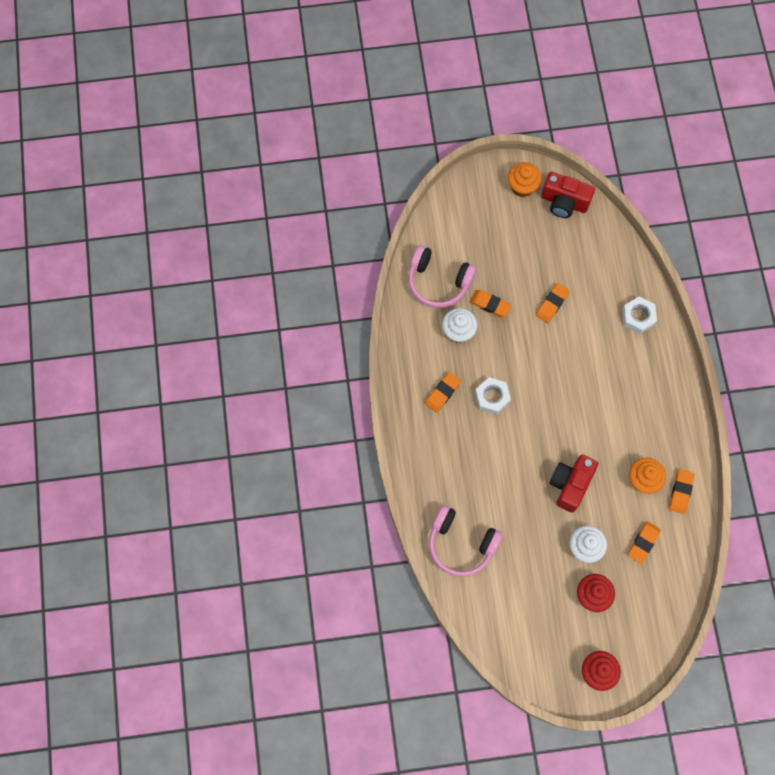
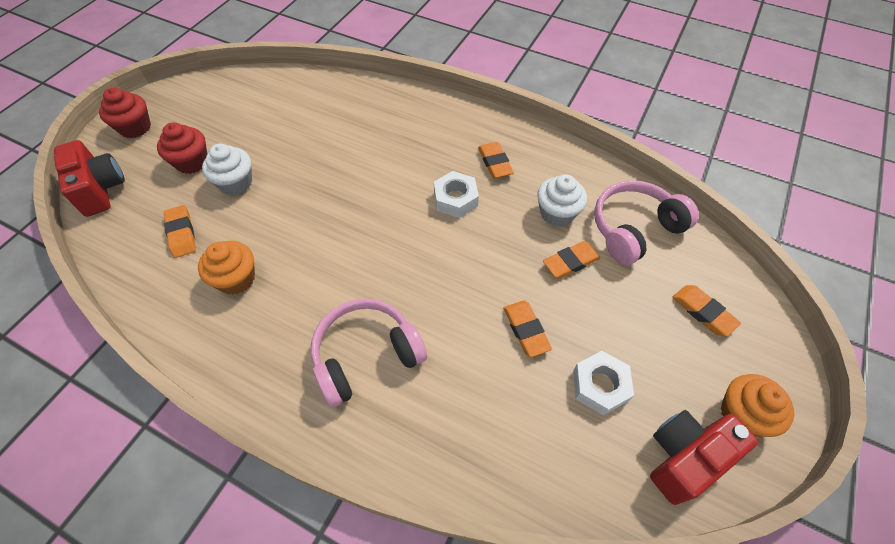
camera: 125 degrees right, 15 degrees down
pink headphones [429,505,503,577] -> pink headphones moved to [311,299,427,407]
red camera [550,455,598,513] -> red camera moved to [54,140,125,217]
white nut [622,297,657,334] -> white nut moved to [573,351,634,415]
orange eraser [669,469,695,514] -> orange eraser moved to [672,285,741,336]

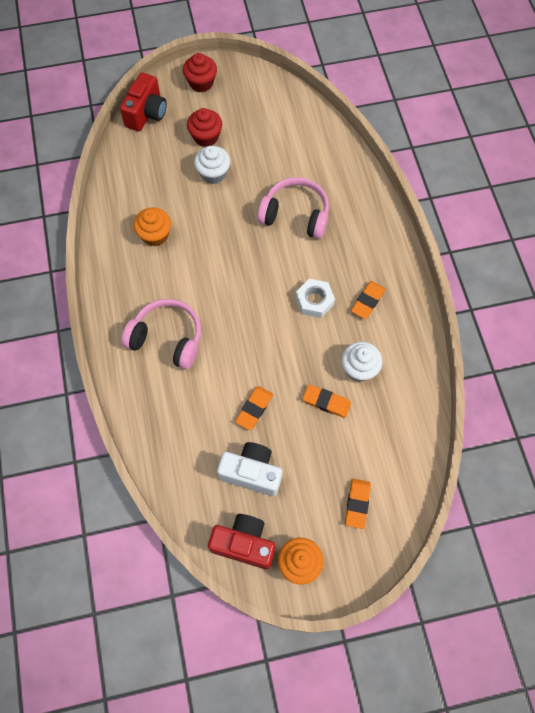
camera: 50 degrees right, 10 degrees up
orange eraser [164,205,196,258] -> none
white nut [573,351,634,415] -> white camera [217,442,282,496]
pink headphones [594,180,699,265] -> pink headphones moved to [257,177,329,239]

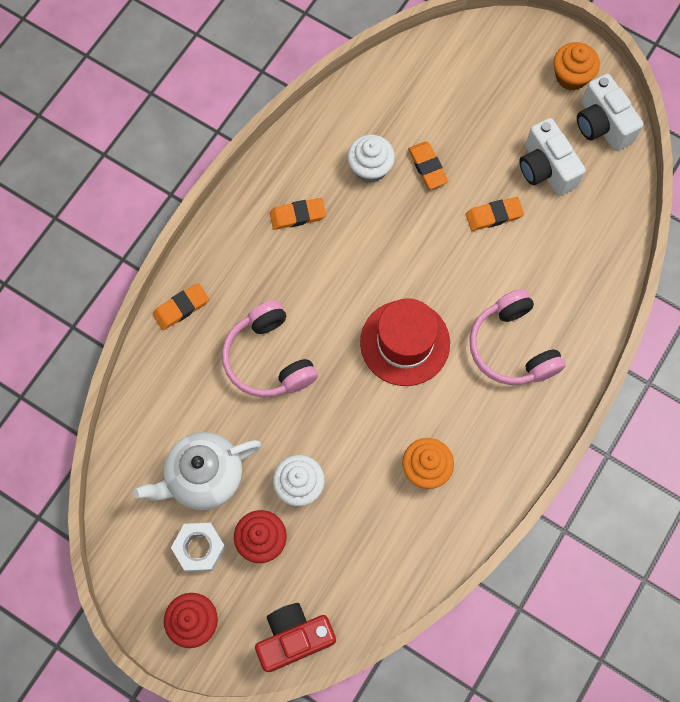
camera: 135 degrees left, 5 degrees up
red camera [208,514,275,569] -> white camera [577,74,644,151]
white nut [296,279,335,318] -> white nut moved to [171,523,226,572]
orange eraser [345,479,371,529] -> orange eraser moved to [153,283,209,330]
none -> white teapot [133,432,261,510]
none -> red hat [360,298,450,386]

